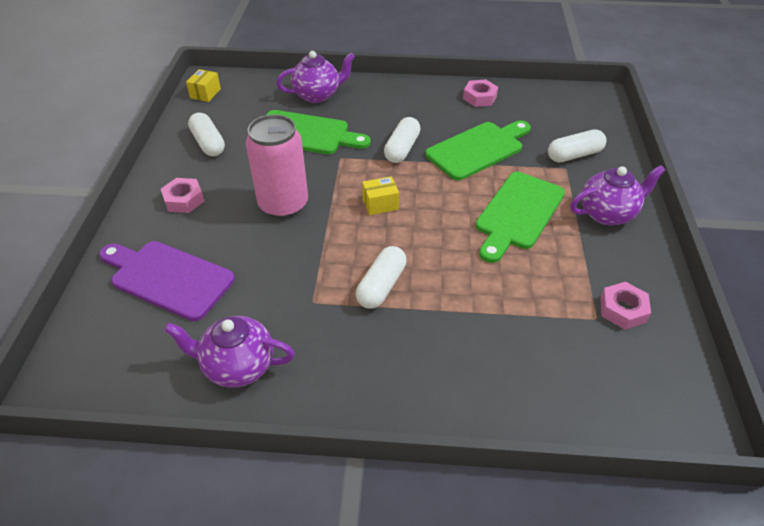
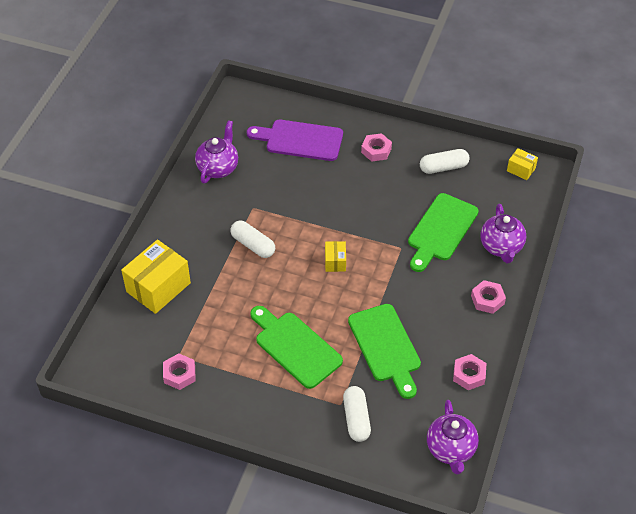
camera: 105 degrees right, 5 degrees up
purple cutting board [99,241,235,321] -> purple cutting board turned 120 degrees counterclockwise [247,120,343,161]
pink can [246,114,308,219] -> none
white capsule [384,117,420,163] -> none
purple teapot [570,165,666,225] -> purple teapot moved to [427,400,479,475]
none -> yellow box [121,239,191,314]
none -> pink nut [471,280,506,314]

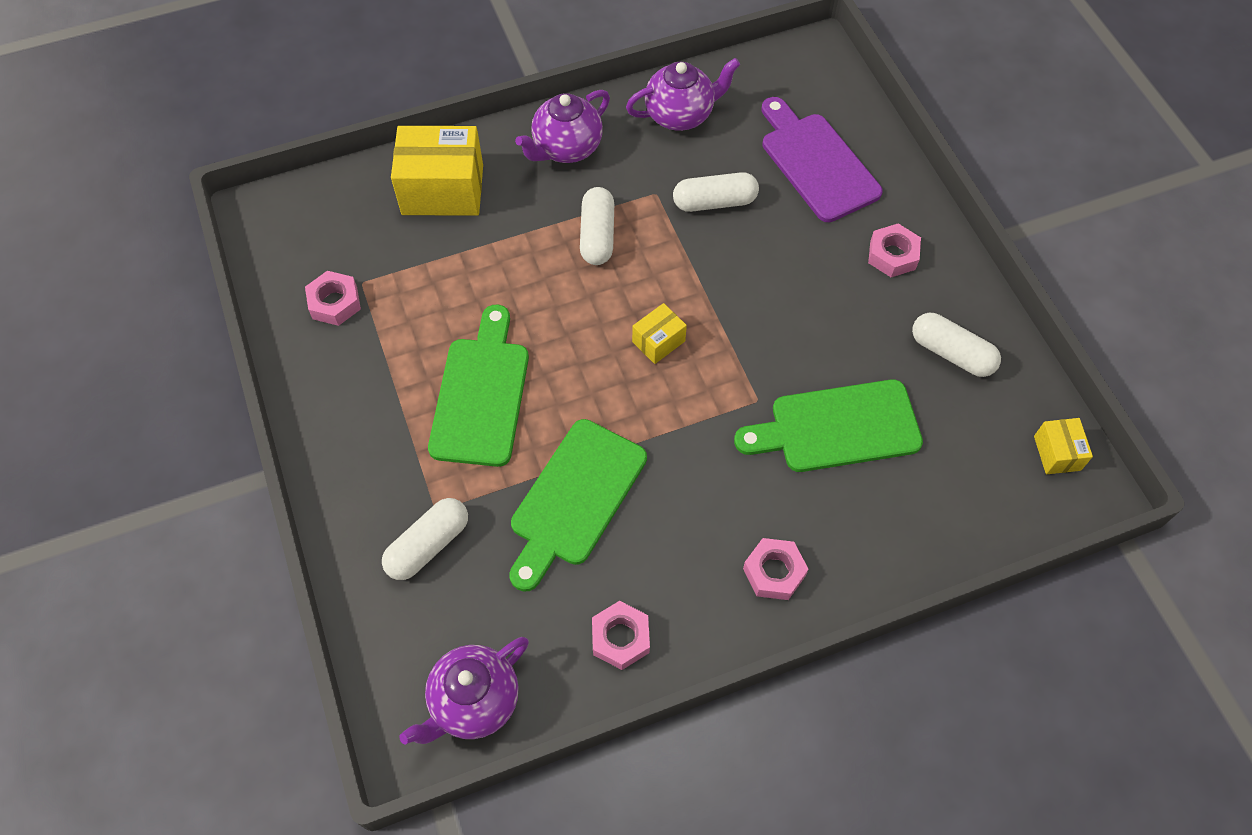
camera: 50 degrees right, 10 degrees up
purple teapot [480,204,526,263] -> purple teapot moved to [515,90,610,163]
none -> white capsule [673,172,759,212]

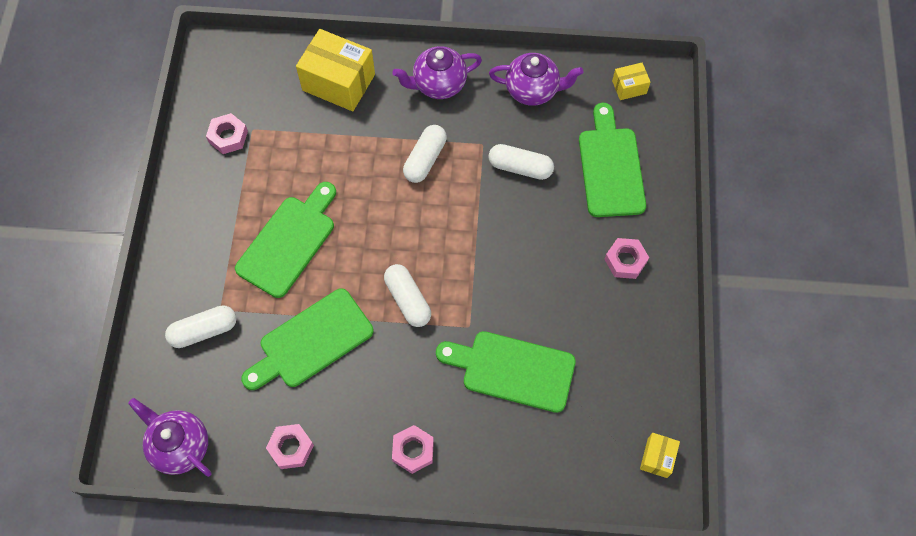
camera: 25 degrees right, 5 degrees up
purple teapot [399,637,529,745] -> purple teapot turned 60 degrees clockwise [128,398,212,477]
yellow box [632,303,687,364] -> yellow box moved to [612,63,650,100]
purple cutting board [761,97,883,222] -> green cutting board [579,103,646,217]
white capsule [912,313,1001,377] -> white capsule moved to [384,264,431,327]

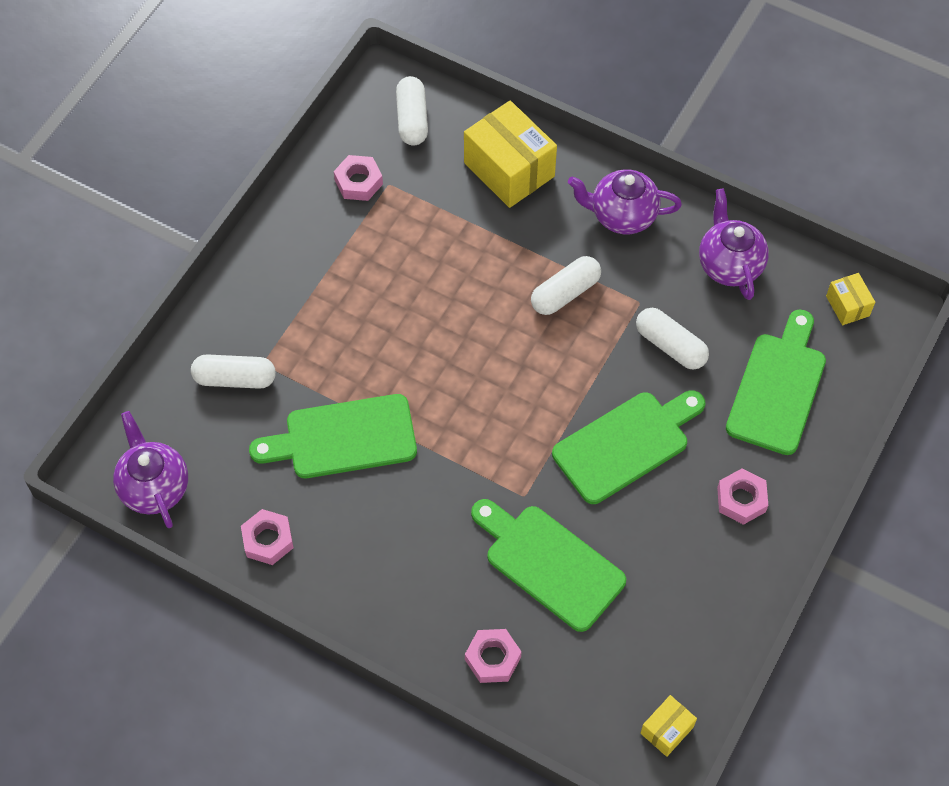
camera: 25 degrees right, 5 degrees down
green cutting board [235,182,336,298] -> green cutting board moved to [552,390,705,504]
white capsule [384,264,431,327] -> white capsule moved to [396,76,428,145]
pink nut [392,425,434,474] -> pink nut moved to [465,629,521,683]
purple teapot [489,53,583,106] -> purple teapot turned 135 degrees counterclockwise [699,189,769,300]
yellow box [612,63,650,100] -> yellow box turned 60 degrees clockwise [826,273,875,325]

